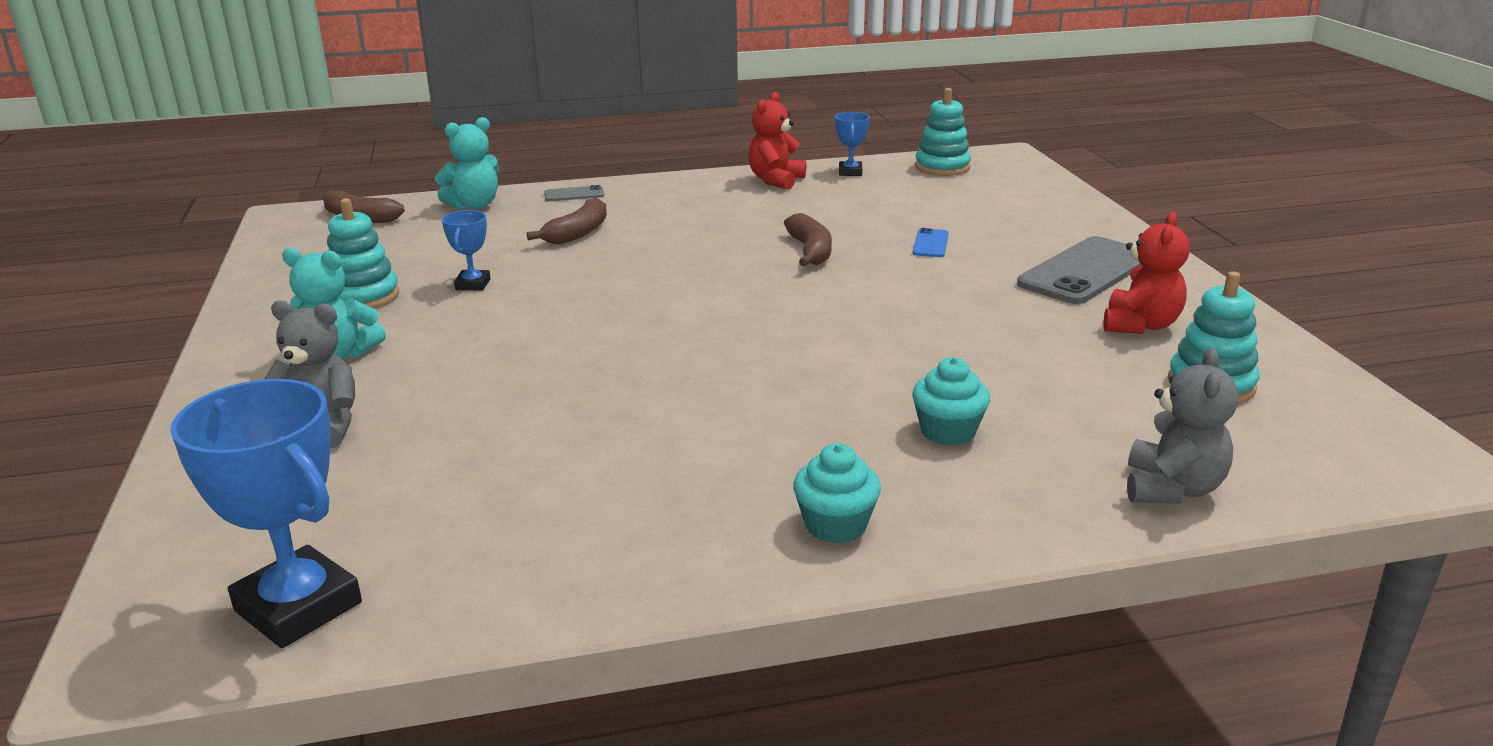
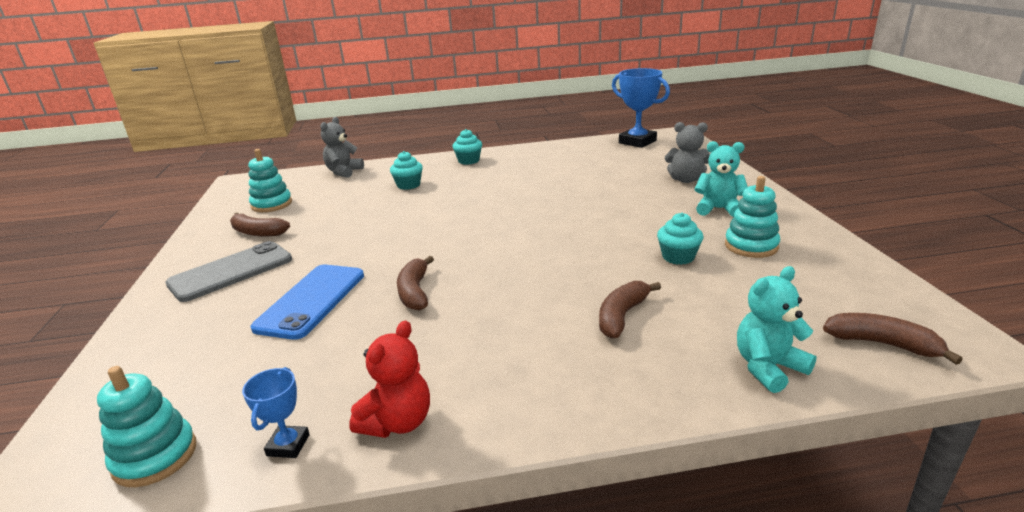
camera: 175 degrees left, 0 degrees up
blue trophy [442,210,491,291] -> turquoise cupcake [657,213,703,265]
grey phone [544,185,604,201] -> none
blue phone [913,228,949,257] -> blue phone [251,265,364,340], size x2.21
red teddy bear [1104,212,1190,334] -> brown banana [230,213,290,237]

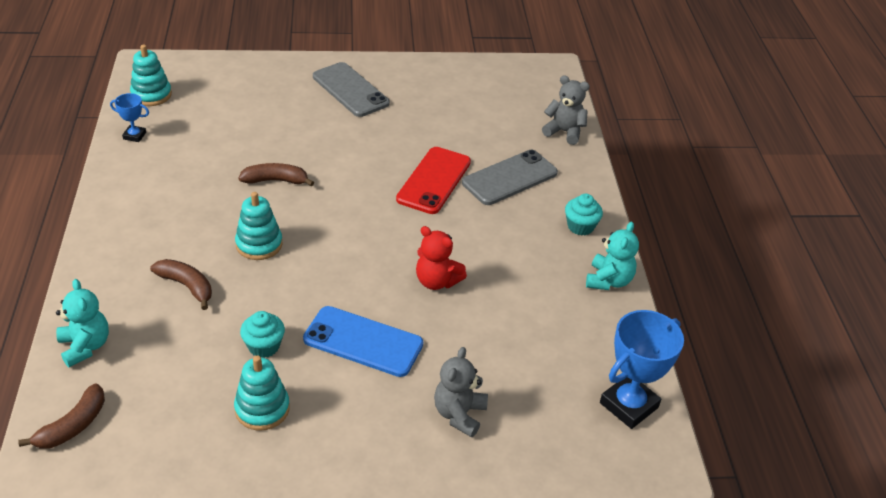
camera: 90 degrees right, 15 degrees up
brown banana [230,213,290,237] -> none
turquoise stacking toy [248,149,292,212] -> turquoise stacking toy moved to [235,192,282,260]
blue phone [251,265,364,340] -> blue phone moved to [303,306,423,377]
red teddy bear [349,321,430,438] -> red teddy bear moved to [416,226,467,290]
turquoise cupcake [390,151,423,190] -> grey phone [462,150,558,205]
turquoise teddy bear [694,141,748,217] -> turquoise teddy bear moved to [586,222,639,290]
none -> red phone [396,147,471,214]

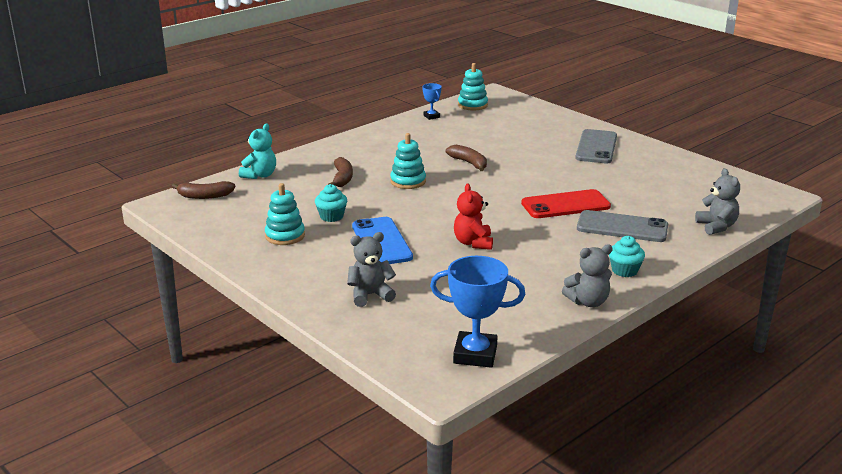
camera: 55 degrees right, 15 degrees down
turquoise teddy bear [586,222,639,290] -> grey teddy bear [562,244,613,307]

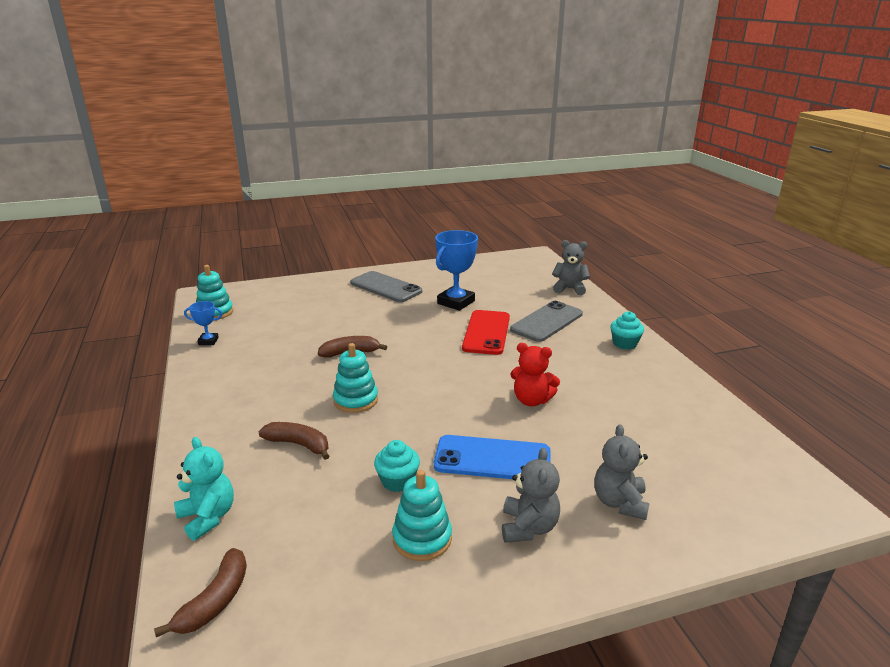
camera: 65 degrees left, 0 degrees up
blue trophy [430,256,525,368] -> blue trophy moved to [435,230,478,311]
grey teddy bear [562,244,613,307] -> grey teddy bear moved to [502,448,560,543]

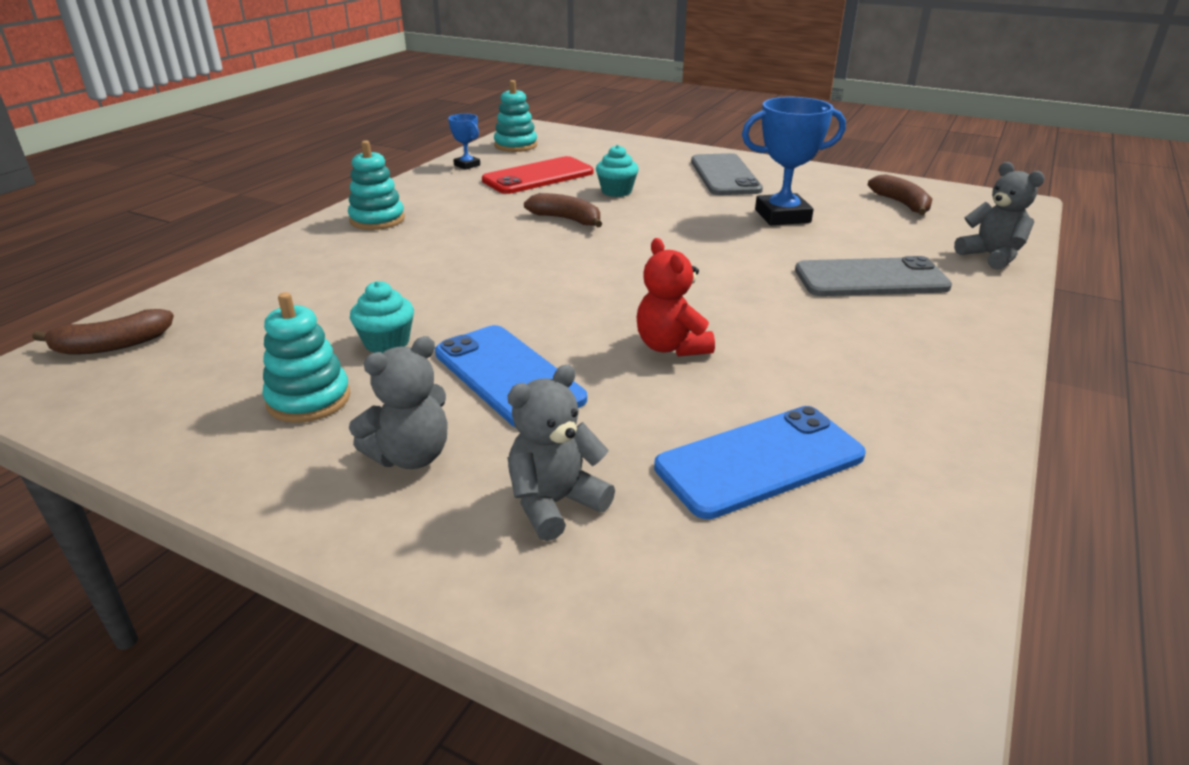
camera: 45 degrees right, 5 degrees up
turquoise teddy bear [174,437,234,541] -> none
brown banana [259,422,329,460] -> brown banana moved to [868,174,932,215]
turquoise stacking toy [333,343,378,413] -> turquoise stacking toy moved to [348,140,405,230]
red phone [462,310,510,355] -> red phone moved to [482,156,593,194]
turquoise cupcake [610,311,644,349] -> turquoise cupcake moved to [596,145,639,197]
none -> blue phone [654,406,866,519]

